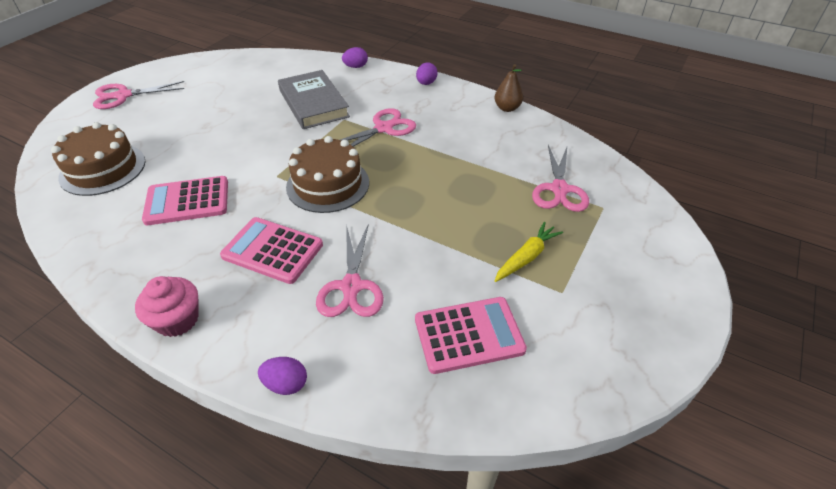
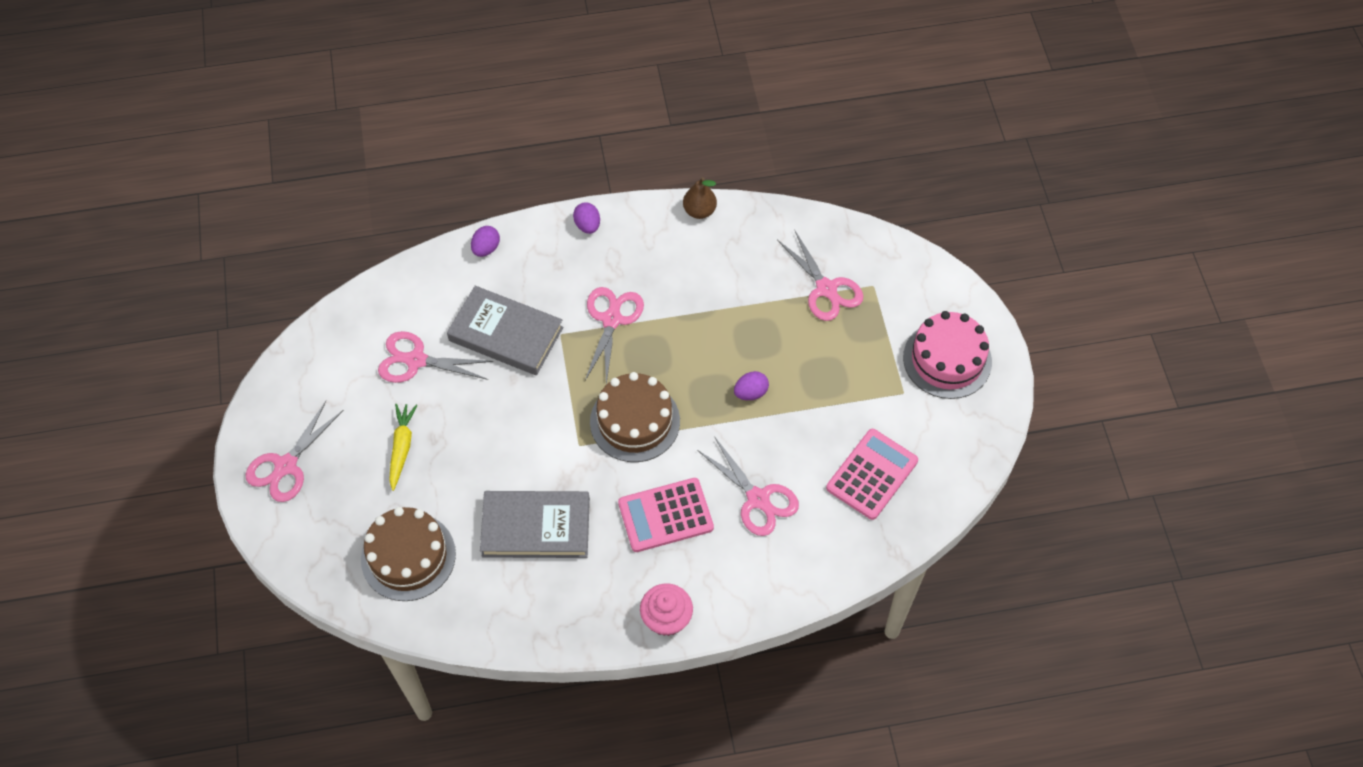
camera: 40 degrees left, 15 degrees up
pink calculator [142,176,228,225] -> grey book [480,491,590,558]
purple egg [258,357,307,395] -> purple egg moved to [734,371,769,400]
yellow carrot [495,221,563,282] -> yellow carrot moved to [389,404,417,491]
none -> pink scissors [378,331,493,383]
none -> pink cake [903,311,992,399]

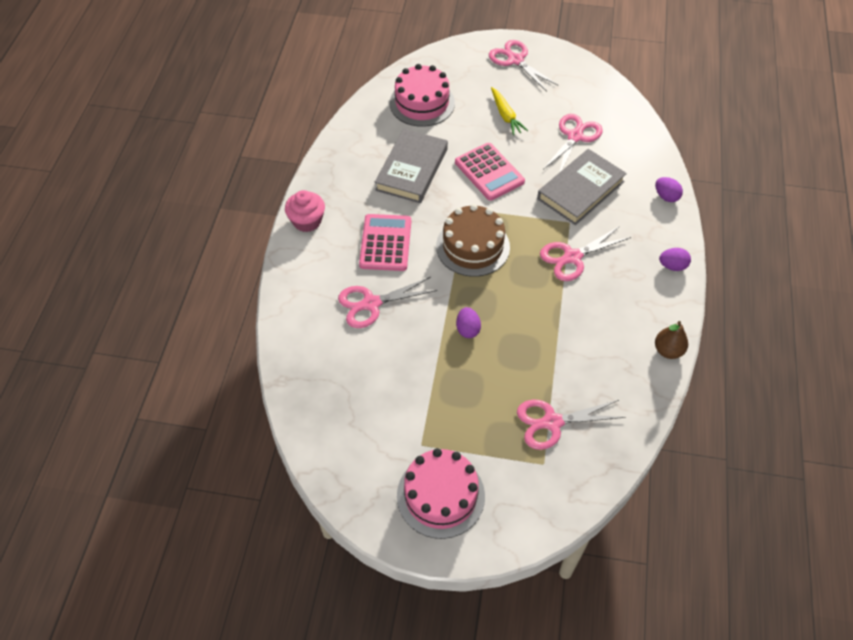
camera: 110 degrees right, 5 degrees down
brown cake [361,507,456,601] -> pink cake [390,64,455,127]
yellow carrot [389,404,417,491] -> yellow carrot turned 45 degrees clockwise [491,87,528,135]
pink scissors [585,287,644,385] -> pink scissors turned 120 degrees clockwise [540,226,631,281]
pink calculator [826,429,918,520] -> pink calculator moved to [455,143,525,201]

